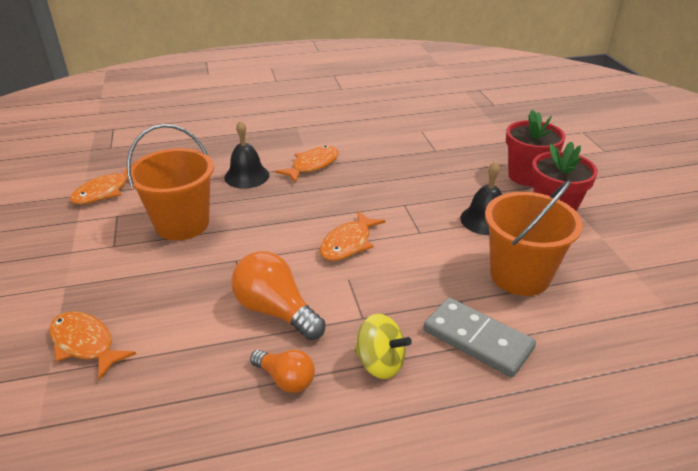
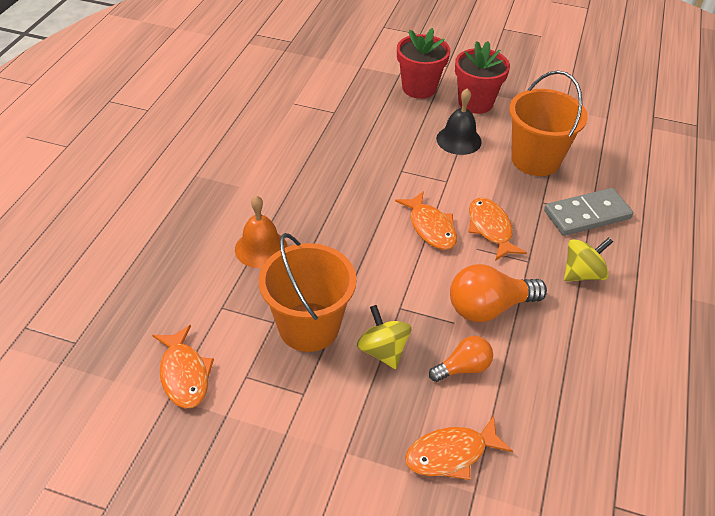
camera: 60 degrees left, 10 degrees up
black bell [224,121,269,189] -> orange bell [235,196,288,268]
orange light bulb [250,350,315,393] -> orange light bulb moved to [429,336,493,382]
orange fish [275,146,339,183] -> orange fish moved to [468,198,527,261]
none -> yellow spinning top [357,305,411,369]

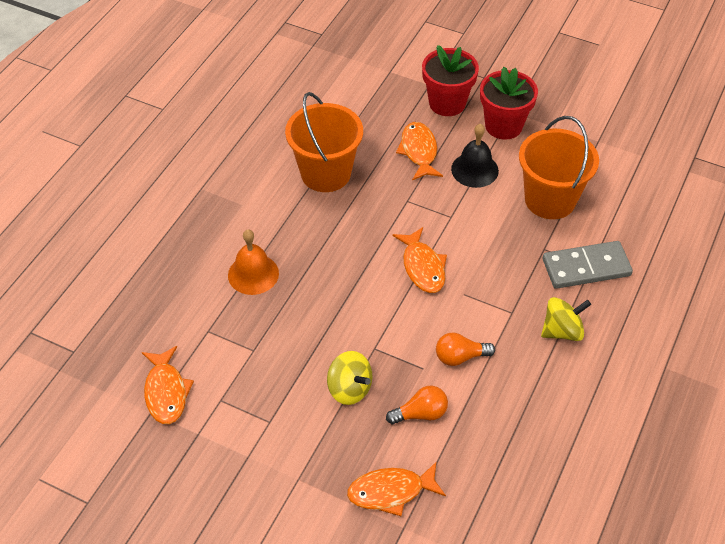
camera: 10 degrees right, 5 degrees up
orange bucket [259,233,356,352] -> orange bucket moved to [285,92,363,192]
yellow spinning top [357,305,411,369] -> yellow spinning top turned 150 degrees clockwise [327,351,372,405]
orange light bulb [450,264,547,322] -> orange light bulb [436,333,495,366], size x0.61
orange fish [468,198,527,261] -> orange fish moved to [396,122,443,180]

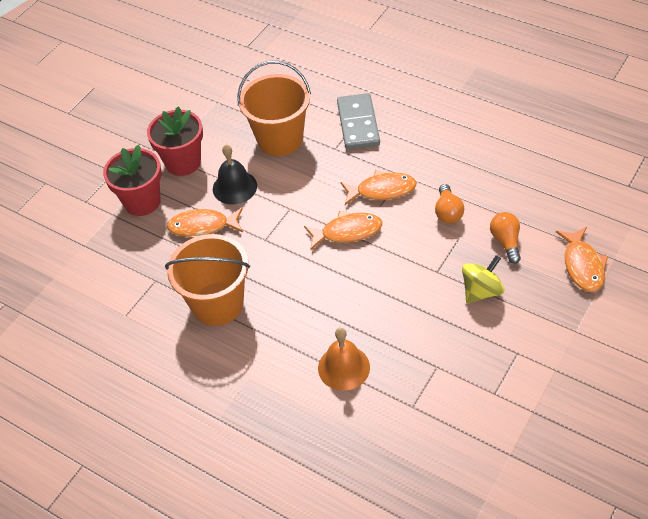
camera: 80 degrees left, 0 degrees up
orange fish [142,346,194,424] -> orange fish moved to [340,170,417,205]
yellow spinning top [541,297,591,341] -> none

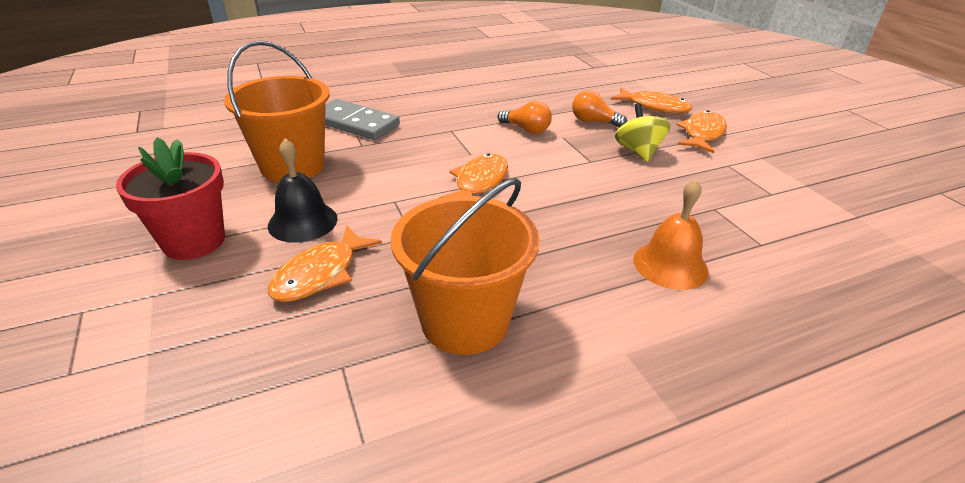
camera: 60 degrees left, 15 degrees down
red flower pot [103,145,162,216] -> none
orange fish [340,170,417,205] -> orange fish moved to [676,110,727,153]

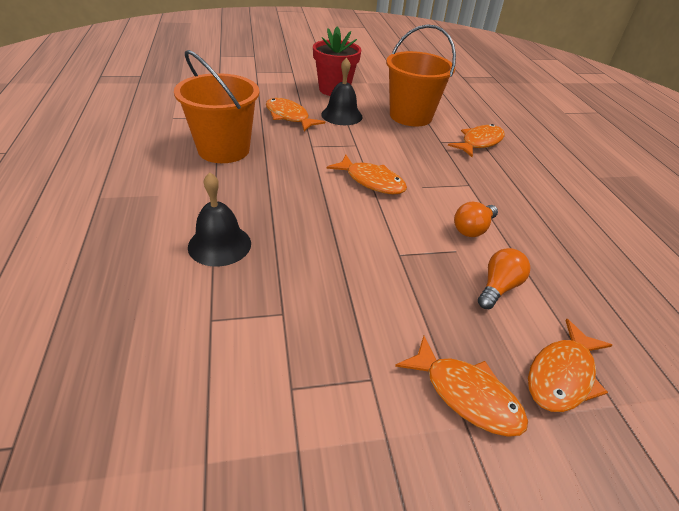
camera: 100 degrees right, 5 degrees up
grey domino [325,99,400,140] -> orange fish [448,124,505,157]
yellow spinning top [615,103,671,162] -> none
orange bell [633,179,709,290] -> black bell [188,172,251,267]

